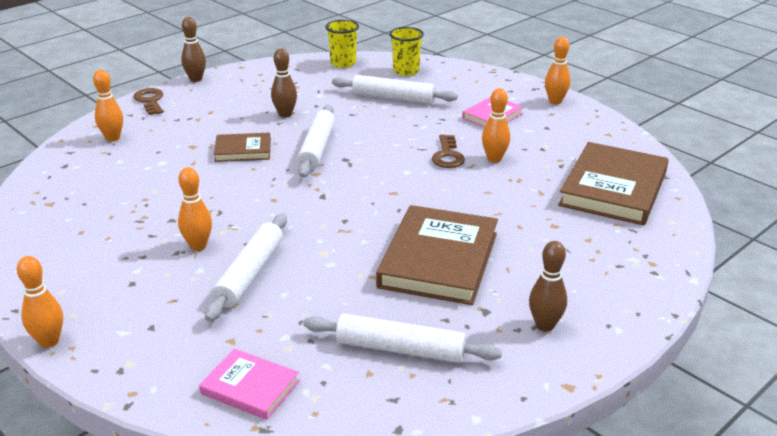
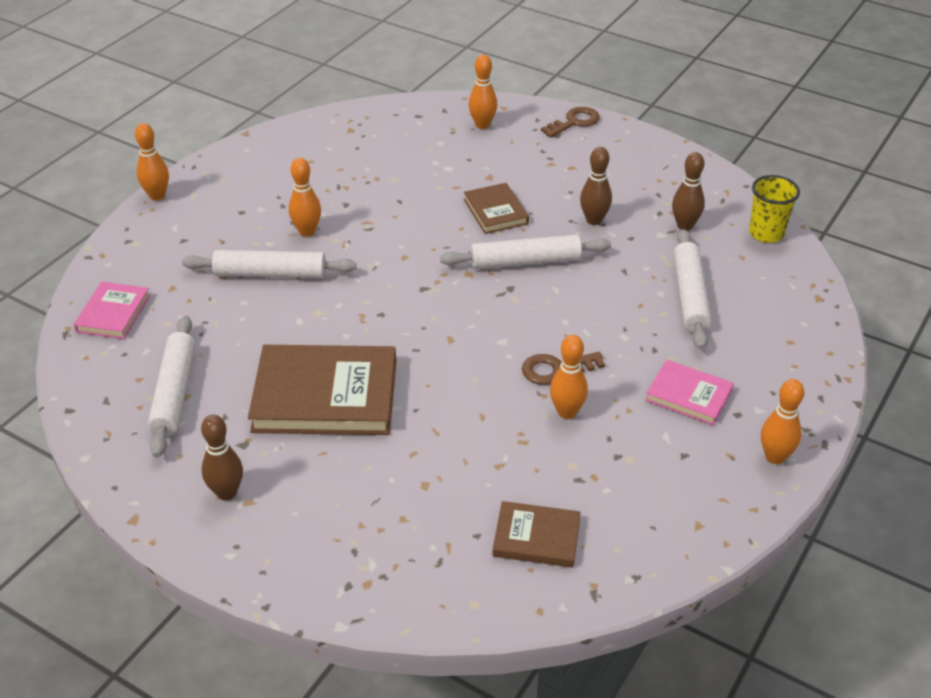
camera: 75 degrees right, 10 degrees up
brown bowling pin [181,17,206,82] -> brown bowling pin moved to [672,152,705,231]
yellow cup [389,27,424,76] -> none
brown book [558,142,669,226] -> brown book [493,501,581,568], size x0.53

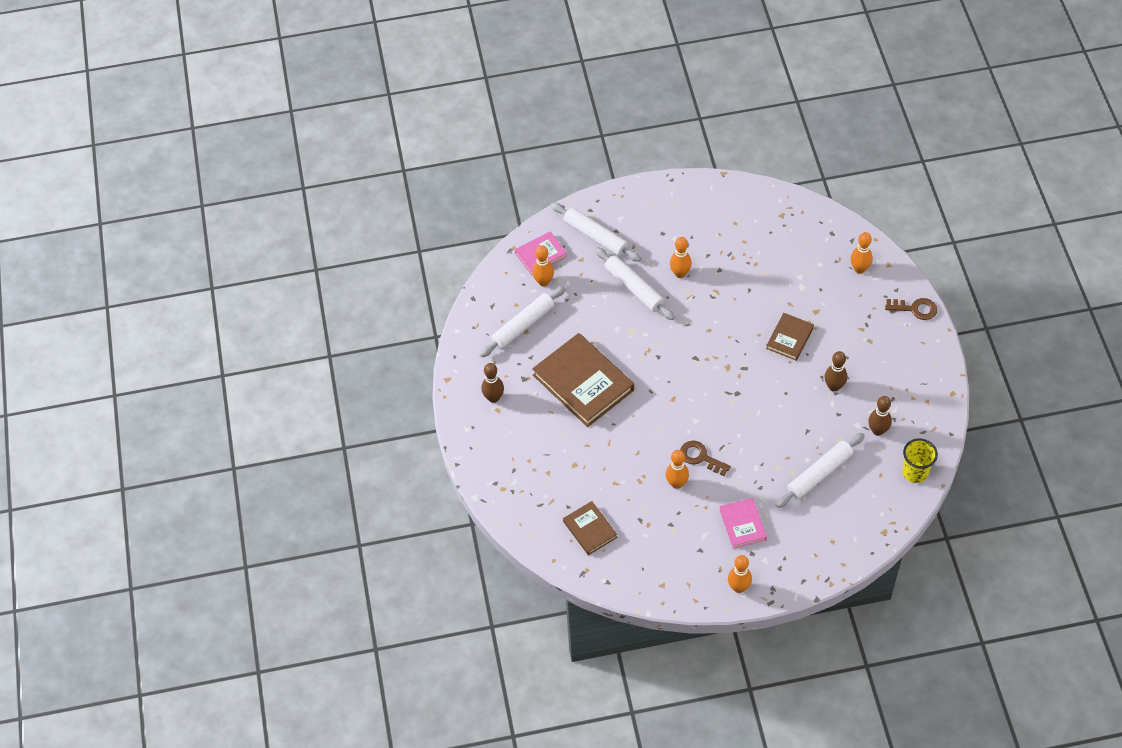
camera: 50 degrees right, 15 degrees up
orange bowling pin [135,123,169,201] -> orange bowling pin moved to [532,245,554,287]
white rolling pin [440,234,611,269] -> white rolling pin moved to [551,203,641,262]

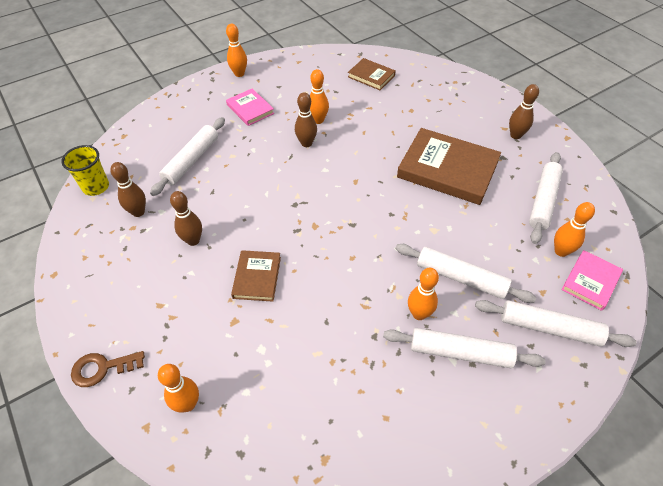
camera: 155 degrees right, 5 degrees down
brown key [680,441,731,476] -> brown bowling pin [295,92,317,147]
none -> white rolling pin [383,328,546,368]

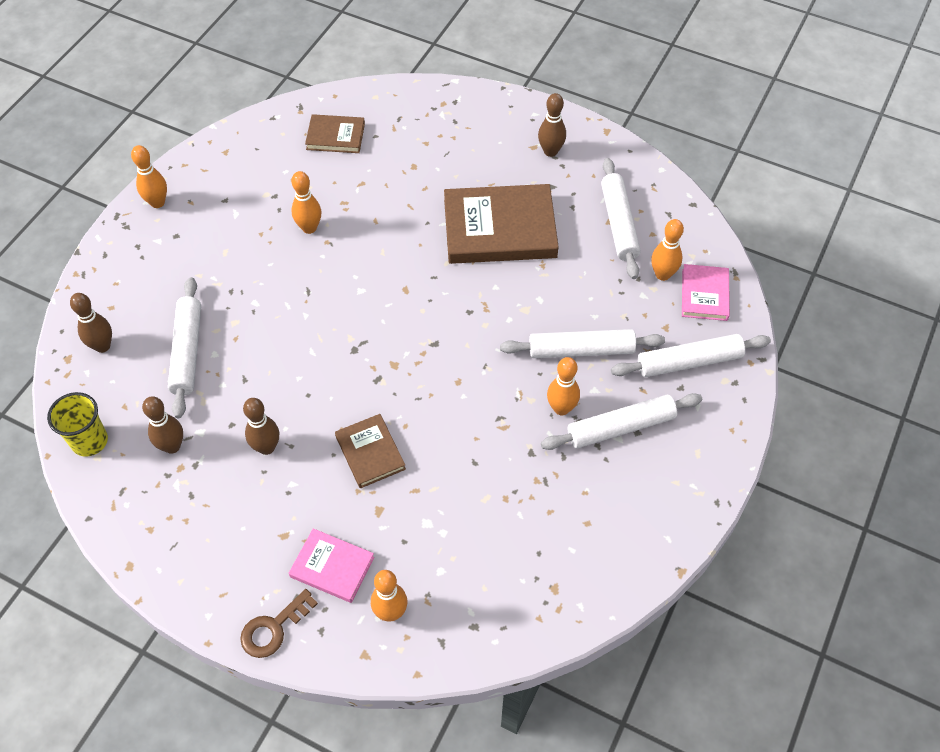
camera: 30 degrees left, 5 degrees up
pink book [226,89,274,126] -> pink book moved to [289,528,375,603]
brown bowling pin [295,92,317,147] -> brown bowling pin moved to [70,293,112,353]

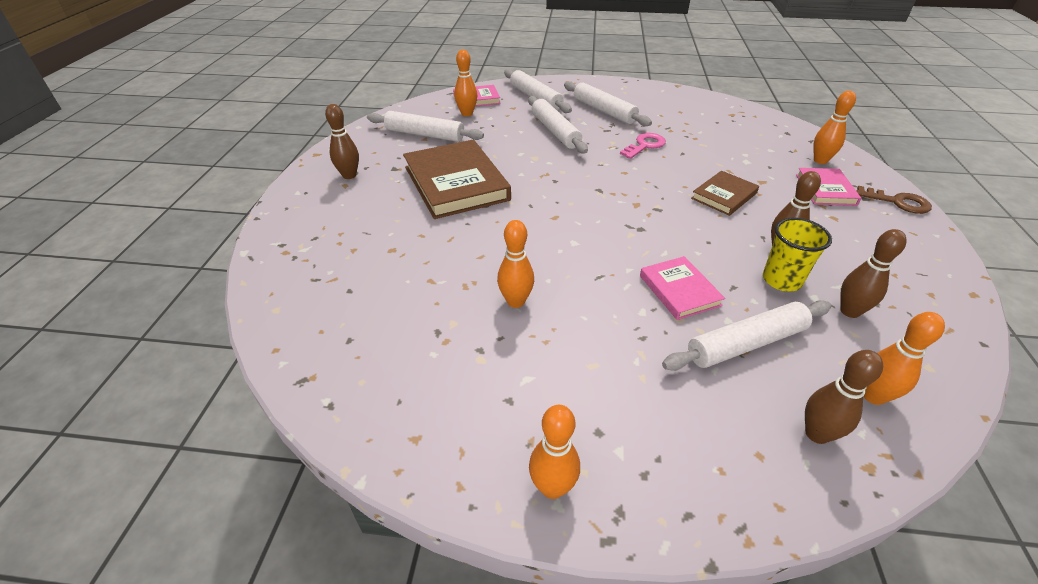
camera: 110 degrees left, 15 degrees down
yellow cup [47,392,108,457] -> yellow cup moved to [763,218,832,291]
brown book [305,114,365,153] -> none
orange bowling pin [547,357,580,415] -> orange bowling pin moved to [863,312,945,405]
white rolling pin [601,158,641,279] -> white rolling pin turned 45 degrees clockwise [367,111,484,142]
none -> pink key [620,133,666,159]
none -> pink book [640,256,725,320]

